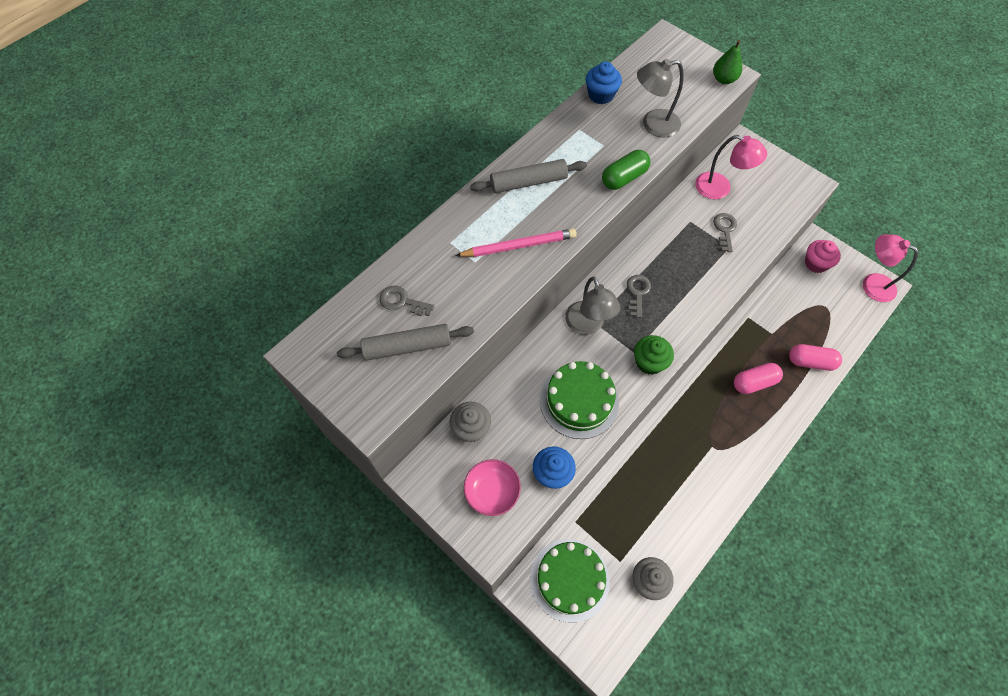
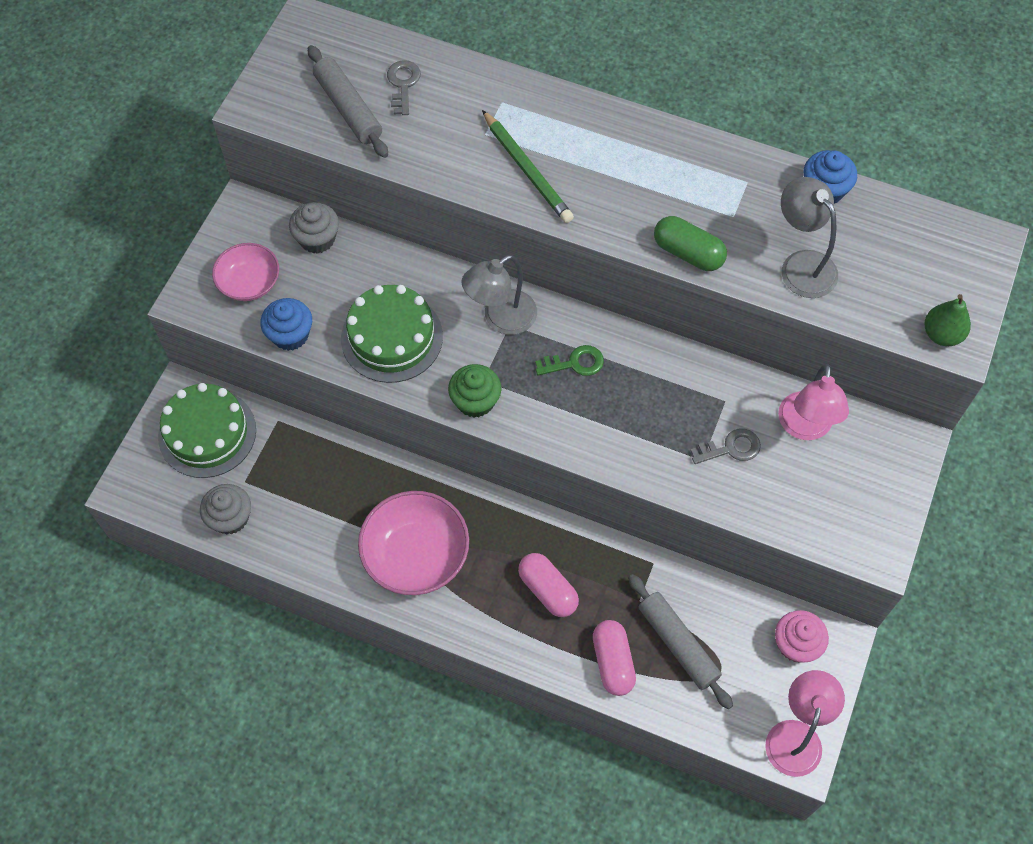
camera: 70 degrees right, 0 degrees up
pink pencil [455,229,577,257] -> green pencil [482,110,574,223]
grey rolling pin [470,159,587,193] -> grey rolling pin moved to [628,574,733,709]
grey key [627,275,651,318] -> green key [535,345,604,376]
none -> pink bowl [358,491,469,595]

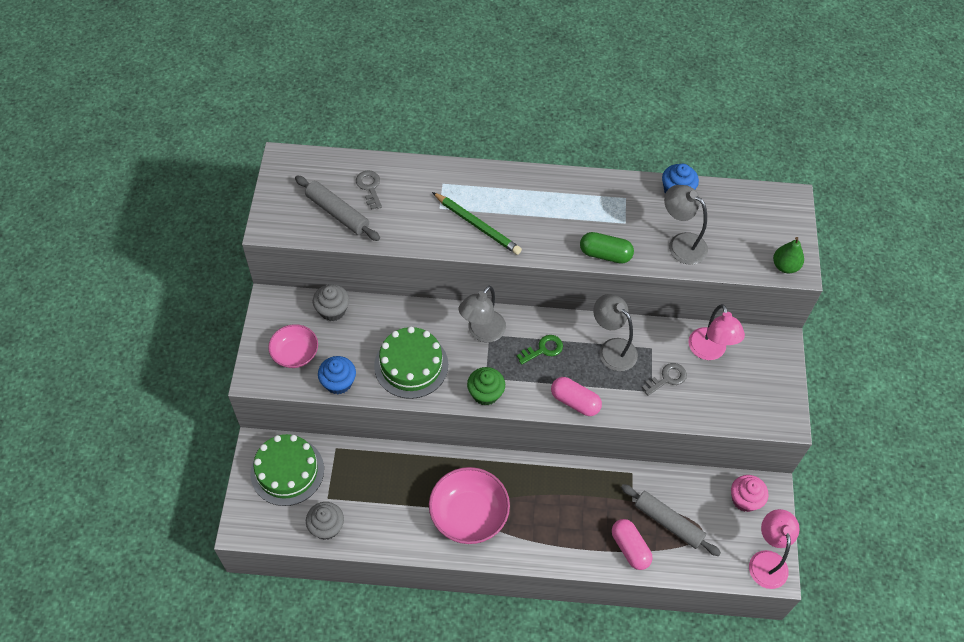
camera: 20 degrees left, 5 degrees down
pink capsule [518,553,579,617] -> pink capsule moved to [551,377,602,416]
none -> grey lamp [593,294,638,371]

